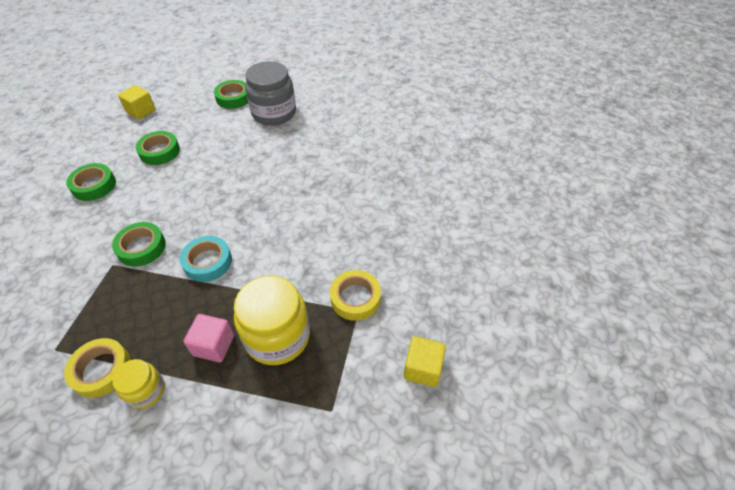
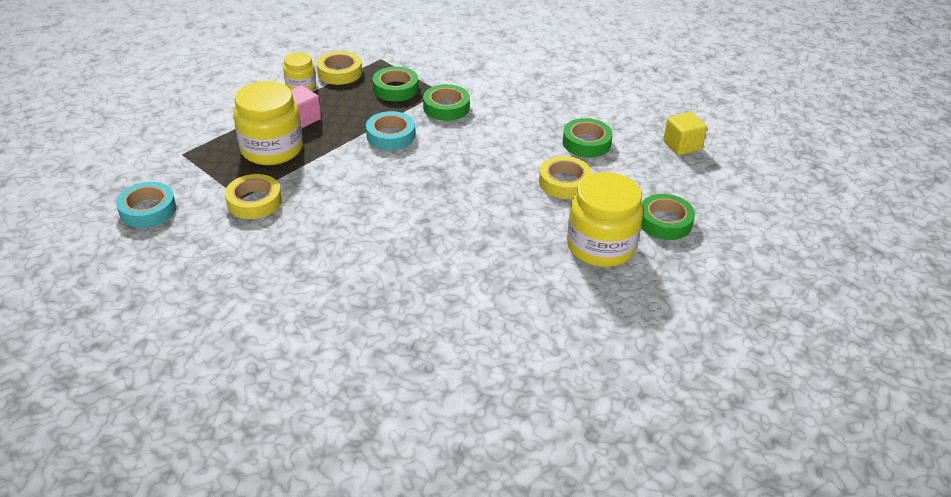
camera: 120 degrees right, 10 degrees down
green tape [66,163,116,201] -> green tape moved to [373,66,419,101]
grey jar [245,61,296,126] -> yellow jar [567,172,643,267]
yellow cube [404,336,446,387] -> turquoise tape [116,182,176,228]
none -> yellow tape [539,156,592,199]

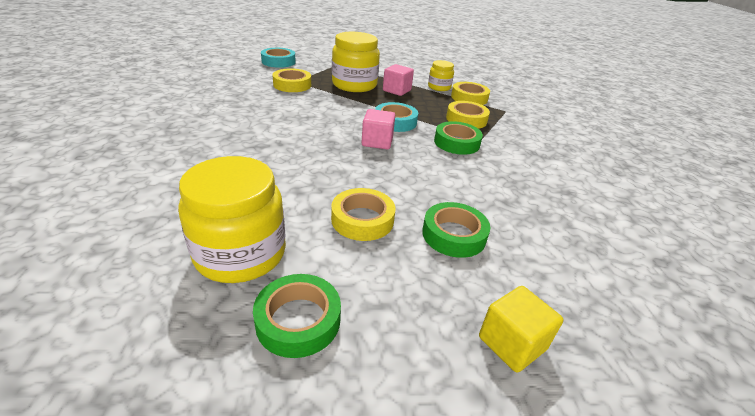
camera: 75 degrees right, 5 degrees down
green tape [373,66,419,101] -> yellow tape [446,101,490,129]
none -> pink cube [362,109,395,149]

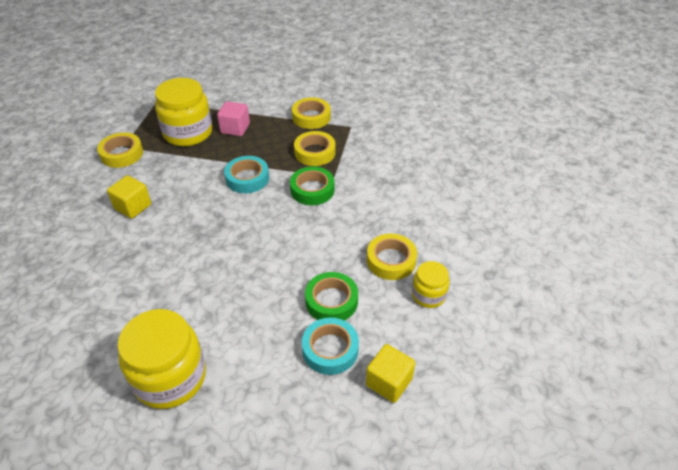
camera: 15 degrees left, 10 degrees up
green tape [253,274,341,358] -> none
turquoise tape [261,48,296,68] -> turquoise tape moved to [302,317,359,375]
yellow tape [331,188,396,241] -> yellow tape moved to [367,234,417,280]
pink cube [362,109,395,149] -> none
yellow jar [428,60,454,91] -> yellow jar moved to [412,261,450,308]
none -> yellow cube [107,175,151,219]

